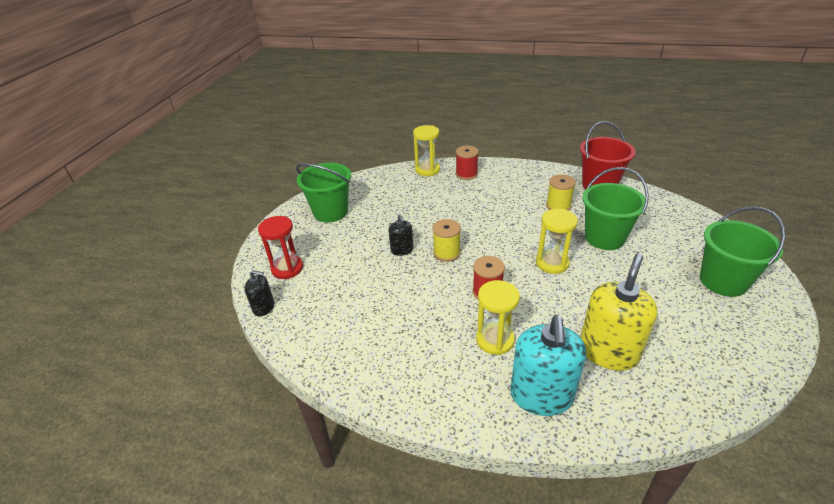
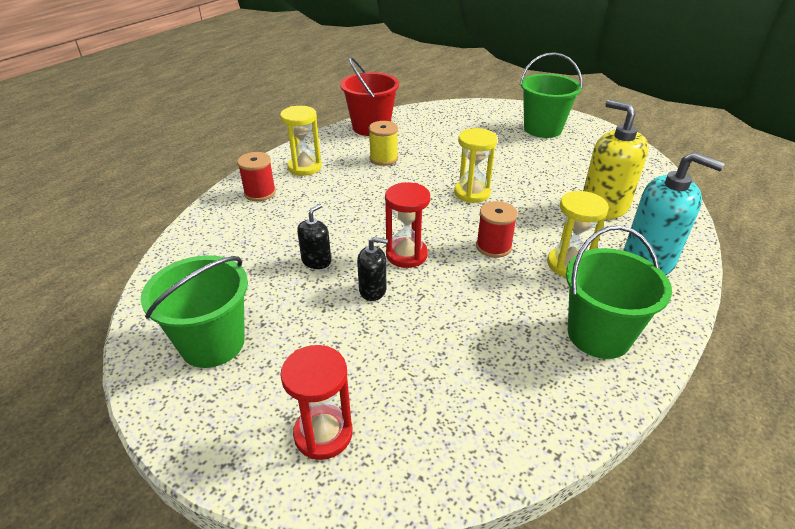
camera: 70 degrees left, 0 degrees up
black soap dispenser [244,270,274,316] -> black soap dispenser moved to [297,204,331,269]
yellow hourglass [413,125,440,176] -> yellow hourglass moved to [280,106,322,176]
yellow spool [433,219,461,262] -> red hourglass [385,182,430,268]
green bucket [582,167,649,250] -> green bucket moved to [566,226,672,359]

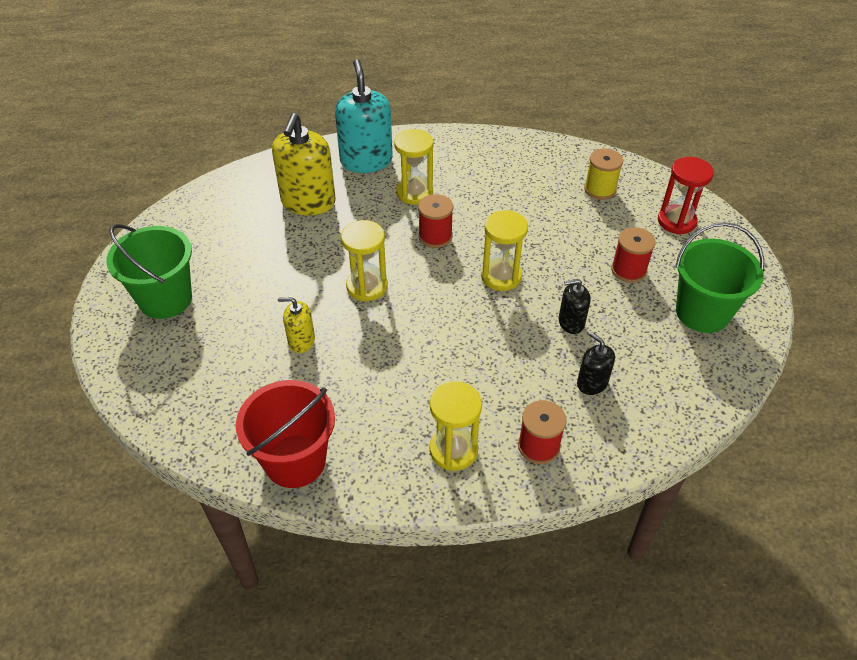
camera: 130 degrees left, 10 degrees up
black soap dispenser [357,237,388,301] -> black soap dispenser moved to [577,332,615,395]
yellow spool [368,121,398,166] -> yellow spool moved to [584,148,623,200]
red hourglass [385,182,430,268] -> yellow hourglass [481,210,528,291]
green bucket [566,226,672,359] -> none
none -> yellow soap dispenser [278,297,315,353]
none -> red spool [611,227,656,283]

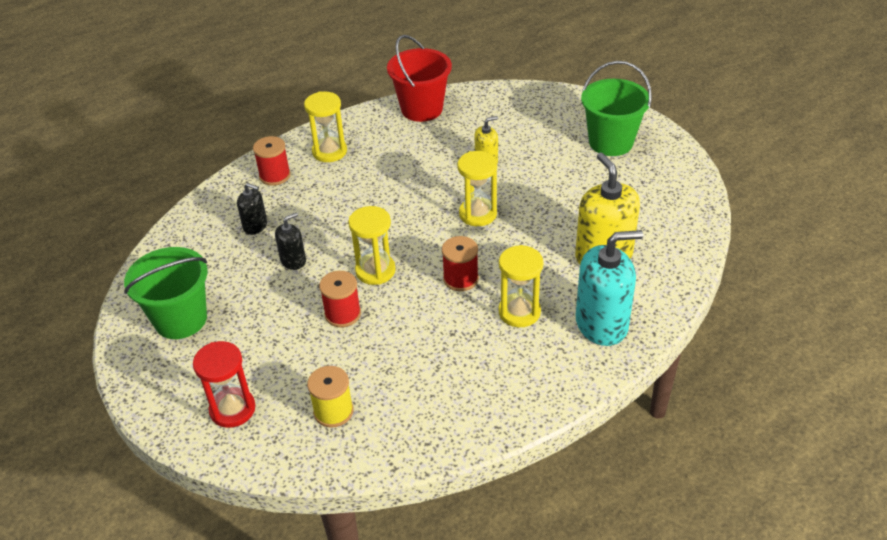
camera: 150 degrees right, 5 degrees down
turquoise soap dispenser [335,59,393,173] -> turquoise soap dispenser turned 60 degrees counterclockwise [576,230,643,346]
red spool [611,227,656,283] -> red spool moved to [319,271,361,327]

